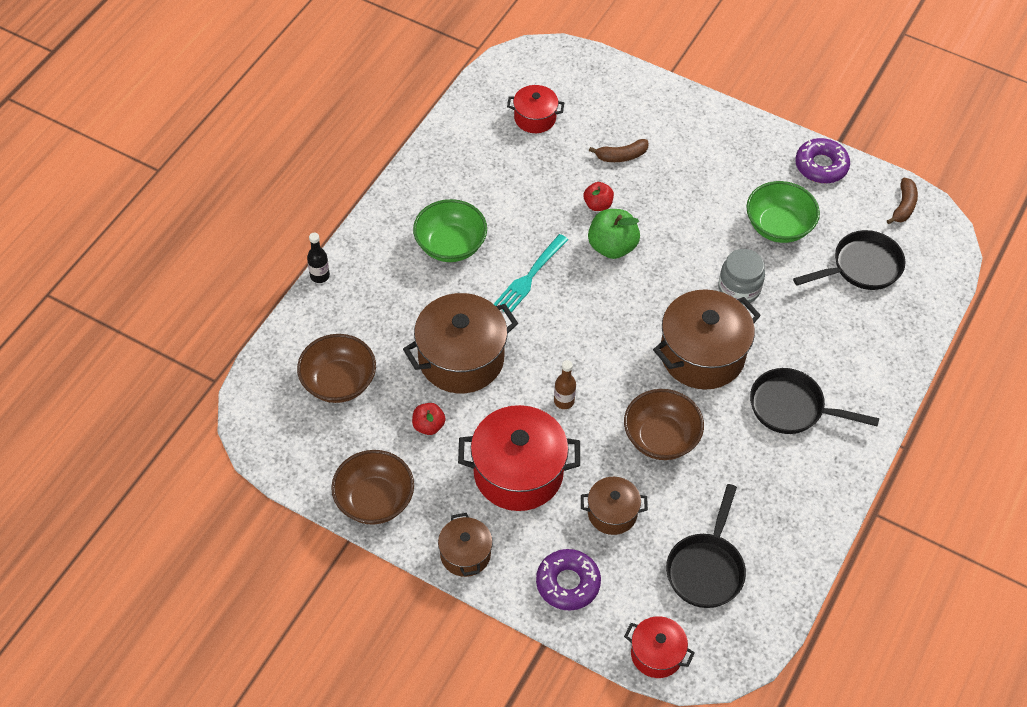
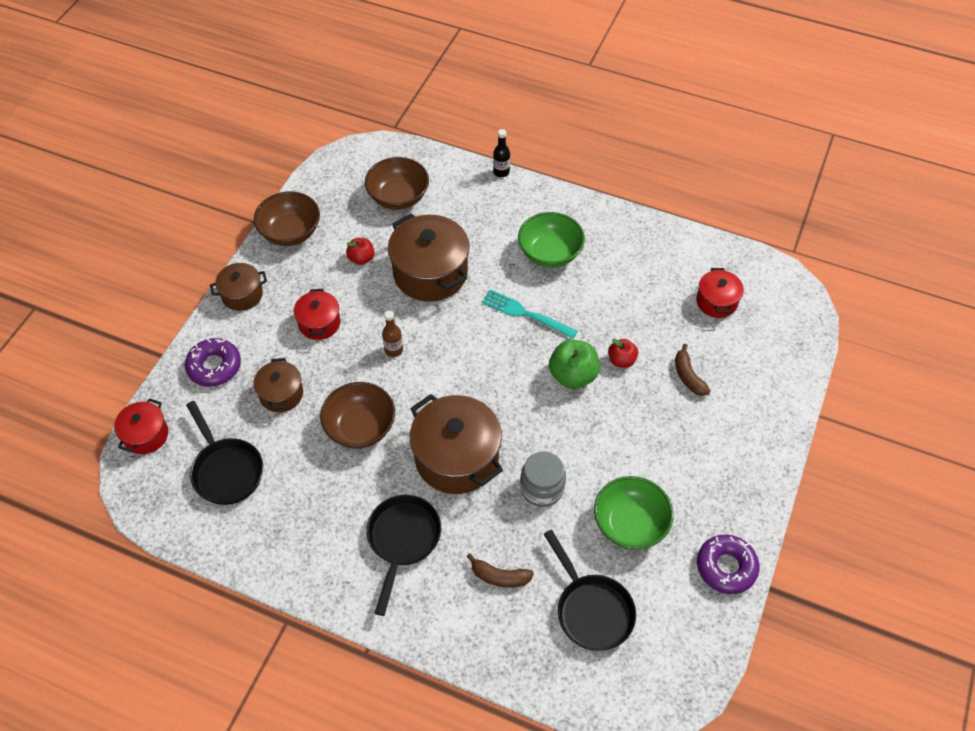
camera: 85 degrees right, 0 degrees up
red pot [458,405,580,511] -> red pot [294,289,340,340], size x0.55
black pan [666,484,746,608] -> black pan turned 135 degrees counterclockwise [186,401,263,505]
brown banana [887,177,918,224] -> brown banana moved to [466,553,534,588]

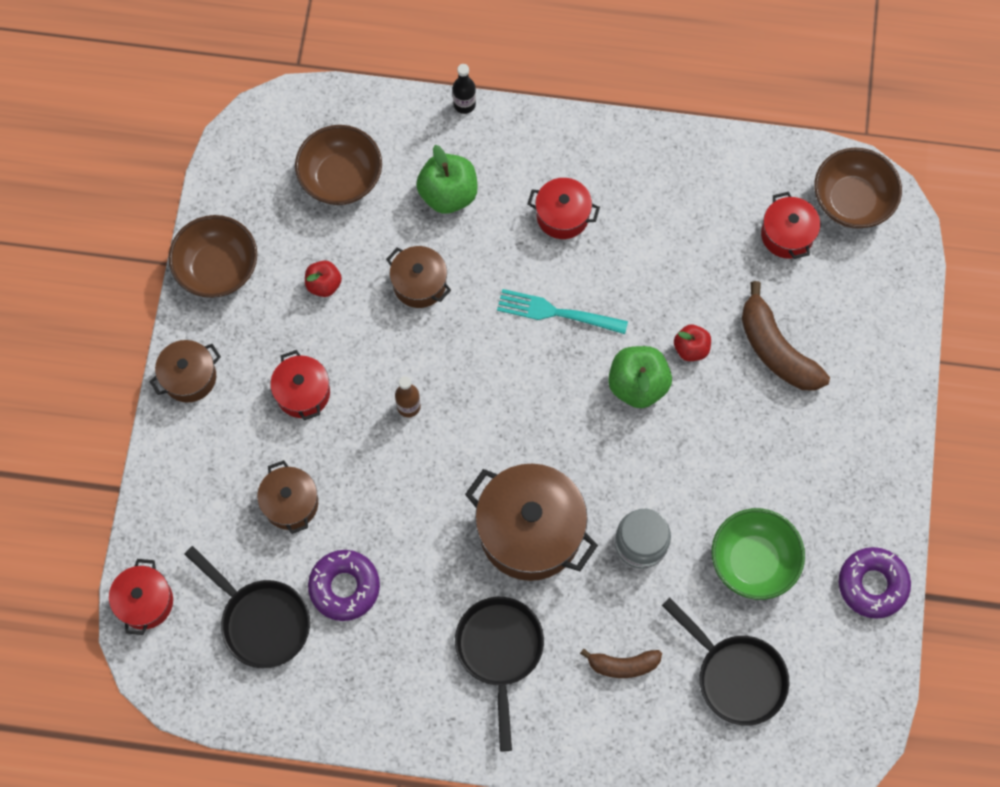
camera: 15 degrees left, 15 degrees up
purple donut [185,338,241,387] -> purple donut moved to [308,550,380,621]
brown bowl [320,382,395,449] -> brown bowl moved to [814,148,902,229]
brown pot [388,213,470,302] -> brown pot [386,246,451,308], size x0.55
green bowl [518,212,585,268] -> red pot [528,178,600,239]
brown banana [675,344,711,396] -> brown banana [742,281,830,391], size x1.67
none -> green apple [416,145,477,214]

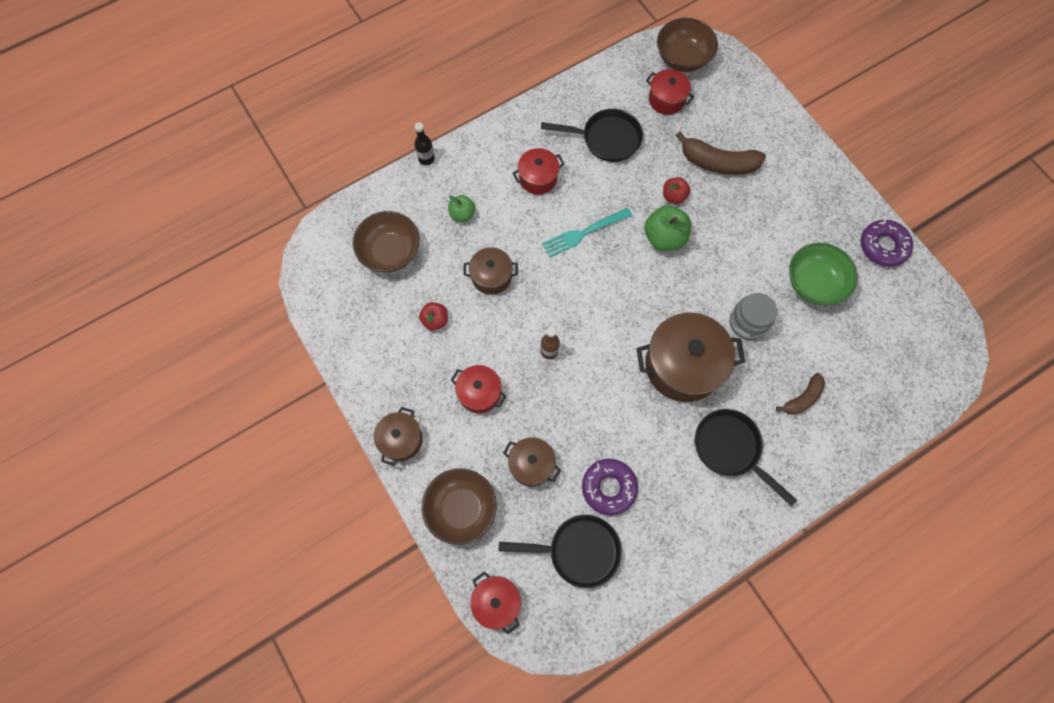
camera: 40 degrees left, 0 degrees up
brown bowl [169,215,257,298] -> brown bowl moved to [422,468,497,545]
green apple [416,145,477,214] -> green apple [448,195,475,222], size x0.60
black pan [662,597,790,726] -> black pan moved to [541,109,643,162]

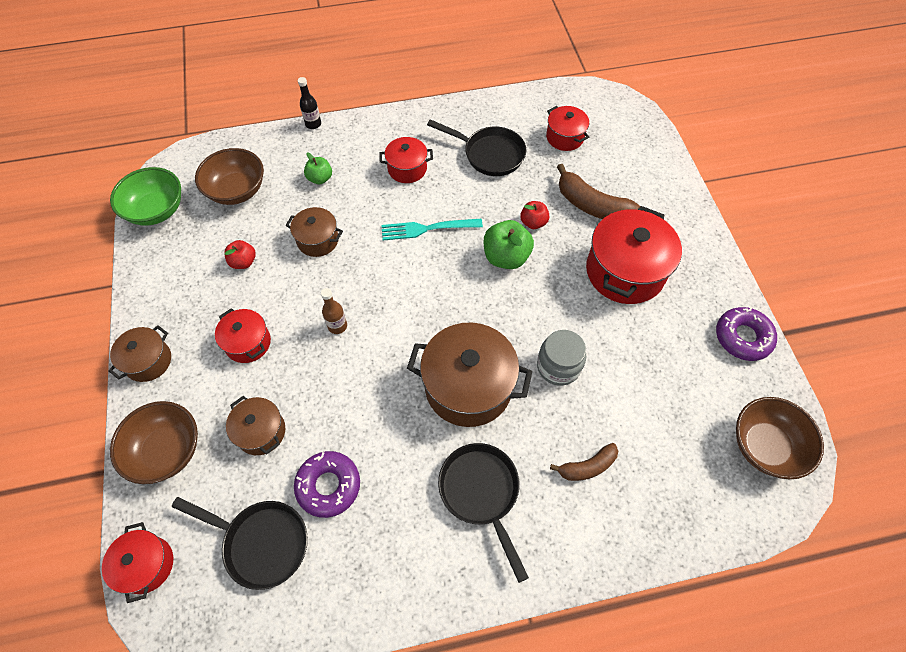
camera: 20 degrees right, 10 degrees down
brown bowl [657,18,718,72] -> brown bowl moved to [736,397,824,479]
green bowl [789,243,858,306] -> green bowl moved to [110,167,181,226]
none -> red pot [586,206,682,304]

